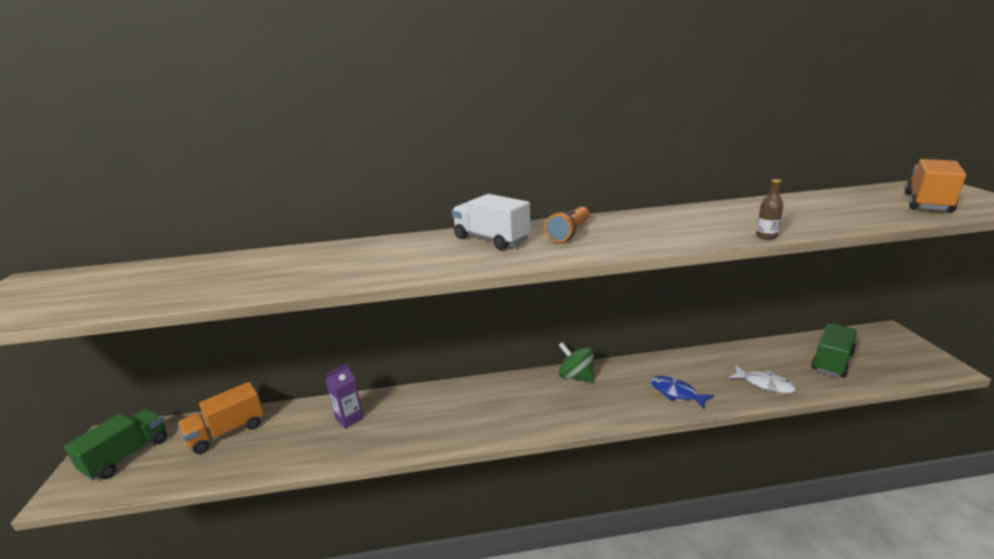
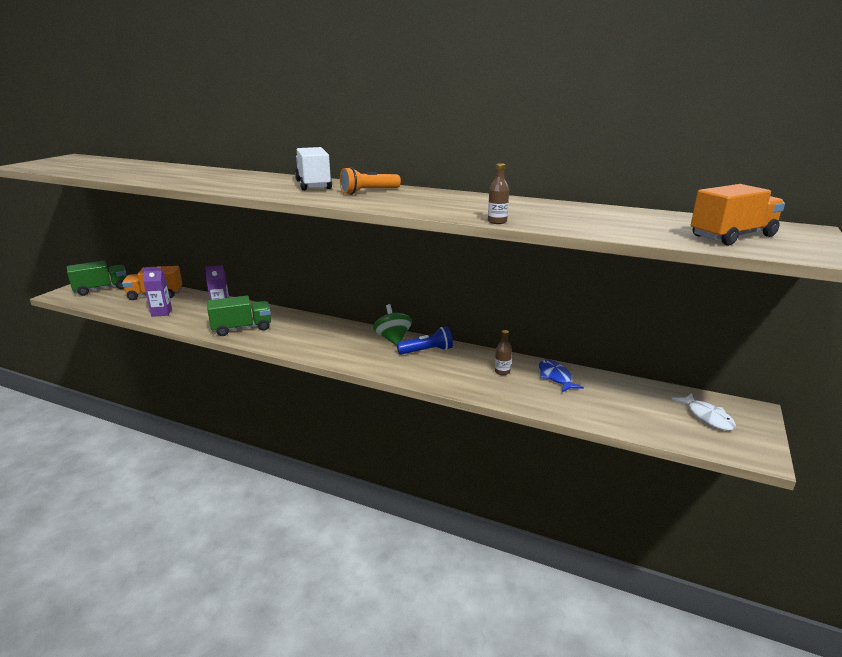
camera: 30 degrees right, 0 degrees up
blue fish [651,376,714,409] -> blue fish moved to [539,360,584,392]
white fish [729,365,797,393] -> white fish moved to [672,393,736,431]
green truck [811,324,857,378] -> green truck moved to [207,296,271,336]
none -> purple carton [143,267,172,317]
none -> blue flashlight [397,327,453,355]
none -> brown bottle [495,330,512,375]

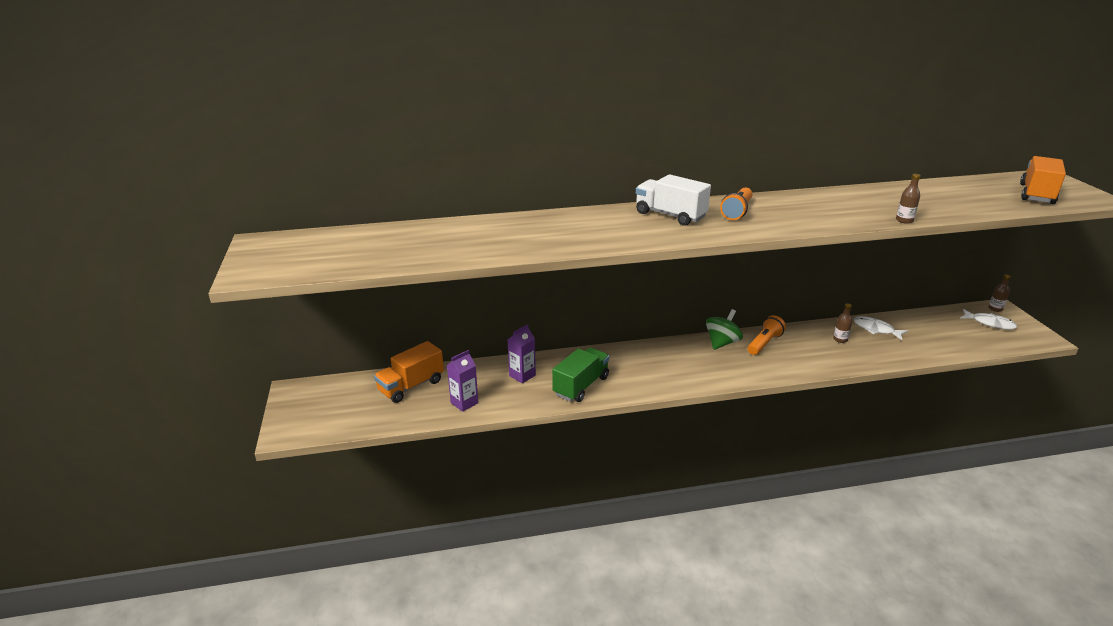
camera: 35 degrees left, 5 degrees up
green truck [67,261,127,296] -> none
green spinning top [373,304,412,346] -> green spinning top turned 90 degrees clockwise [706,309,743,350]
blue flashlight [397,327,453,355] -> orange flashlight [748,315,786,355]
blue fish [539,360,584,392] -> white fish [854,316,908,340]
none -> brown bottle [989,274,1011,312]

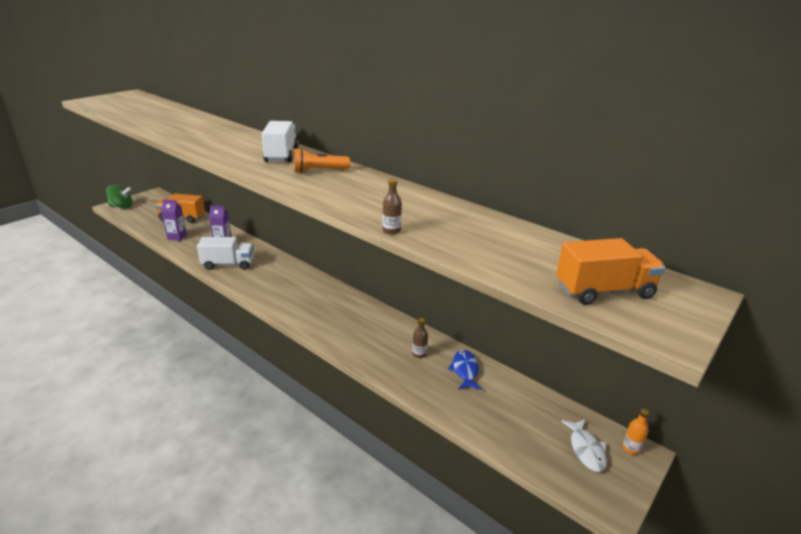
camera: 50 degrees right, 0 degrees up
green truck [552,348,609,402] -> white truck [197,237,254,270]
green spinning top [706,309,743,350] -> green spinning top moved to [106,185,133,209]
orange flashlight [748,315,786,355] -> none
white fish [854,316,908,340] -> blue fish [448,350,482,390]
brown bottle [989,274,1011,312] -> orange bottle [622,409,649,455]

